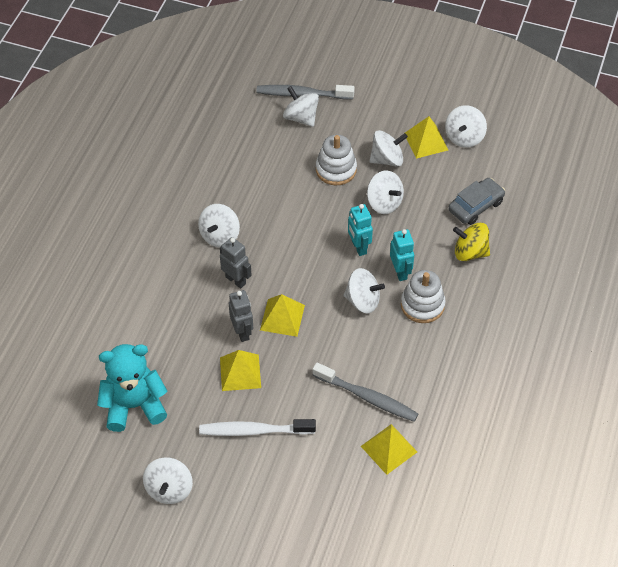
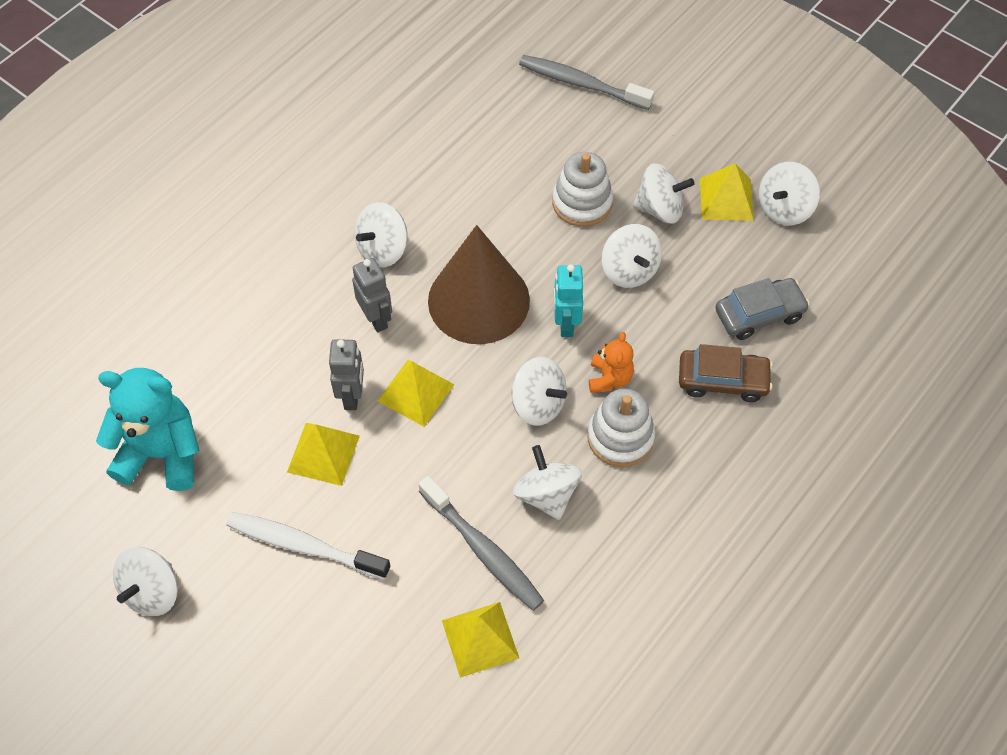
camera: 20 degrees right, 5 degrees up
white spinning top [283,86,319,127] -> white spinning top moved to [513,445,582,520]
turquoise robot [390,229,414,281] -> orange teddy bear [589,332,634,393]
yellow spinning top [453,223,490,261] -> brown car [679,344,773,402]
none -> brown cone [428,225,530,344]

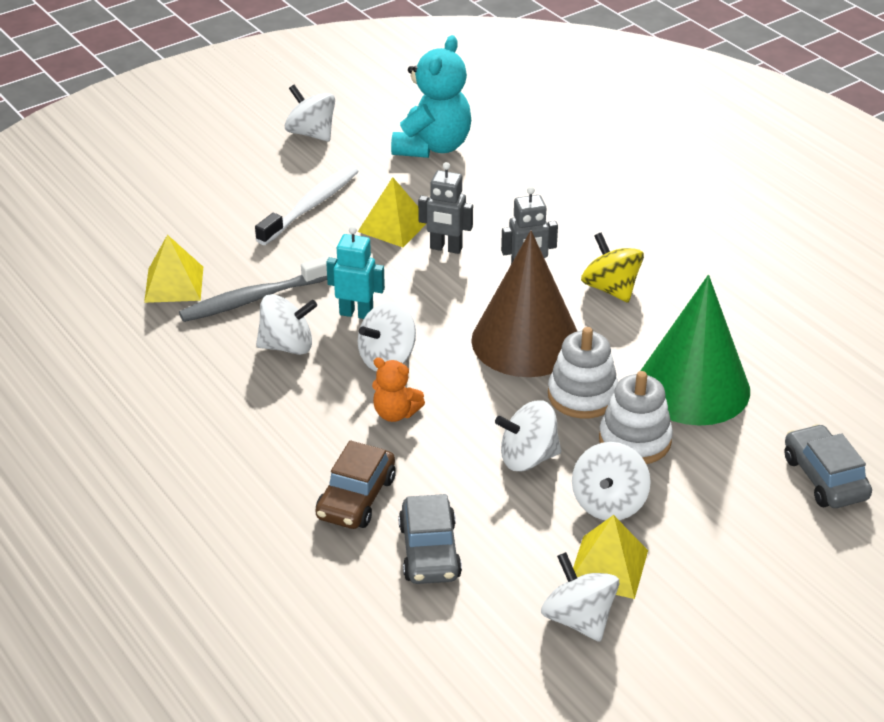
camera: 105 degrees right, 20 degrees down
white spinning top [354,202,408,267] -> yellow spinning top [581,233,644,303]
yellow pyramid [377,360,455,427] -> none
grey toothbrush [519,55,654,110] -> grey car [784,424,872,508]
turquoise robot [554,264,583,337] -> turquoise robot moved to [326,226,385,319]
white stacking toy [587,388,655,467] -> white stacking toy moved to [548,327,618,419]
none -> green cone [640,275,750,426]

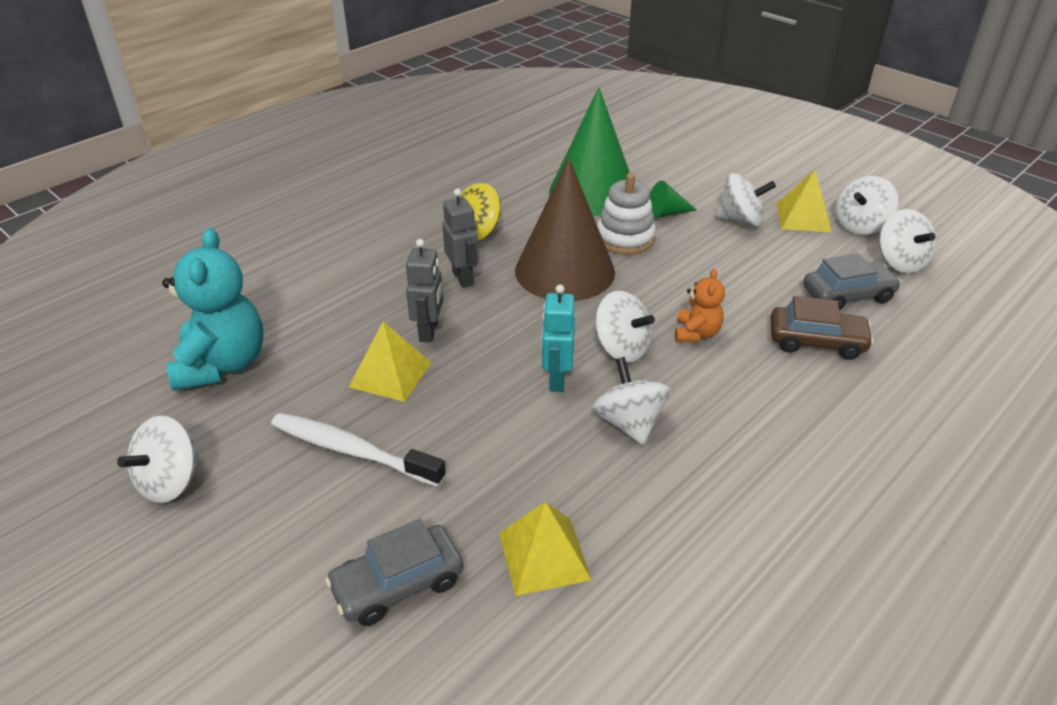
camera: 100 degrees left, 0 degrees up
grey toothbrush [179,256,329,322] -> none
turquoise teddy bear [391,35,471,158] -> turquoise teddy bear turned 75 degrees clockwise [162,228,263,391]
white spinning top [495,400,561,471] -> white spinning top moved to [879,209,936,273]
white stacking toy [599,371,673,464] -> green cone [649,181,697,218]
grey car [784,424,872,508] -> grey car moved to [325,519,463,626]

